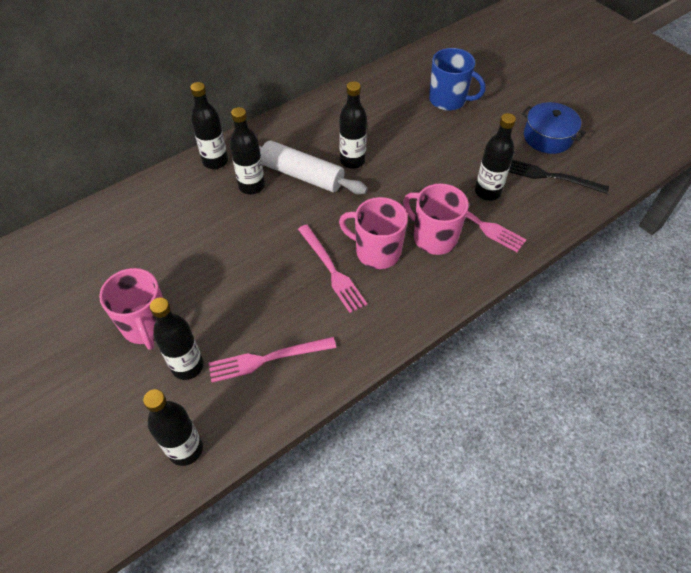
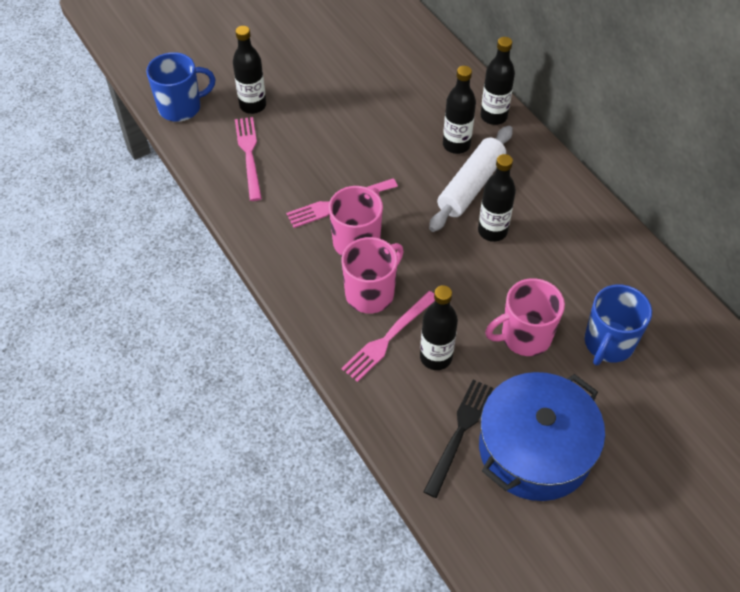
camera: 95 degrees right, 0 degrees up
pink mug [99,268,163,350] -> pink mug moved to [485,278,565,356]
black bottle [143,389,203,466] -> blue mug [146,52,215,122]
blue pot [522,102,585,154] -> blue pot [479,372,605,501], size x1.65

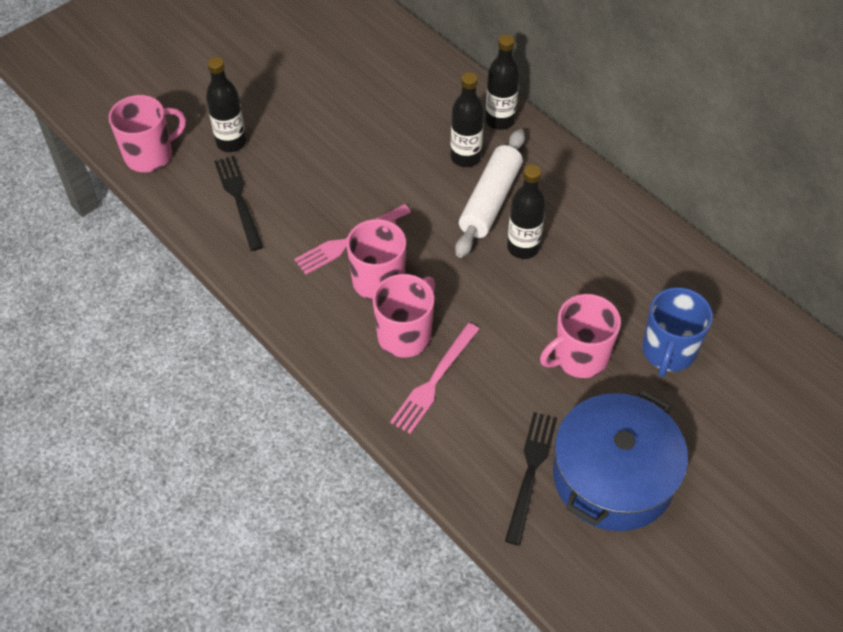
camera: 10 degrees left, 0 degrees up
blue mug [146,52,215,122] -> pink mug [109,95,186,172]
pink fork [235,117,262,201] -> black fork [214,156,264,251]
black bottle [420,285,458,370] -> none

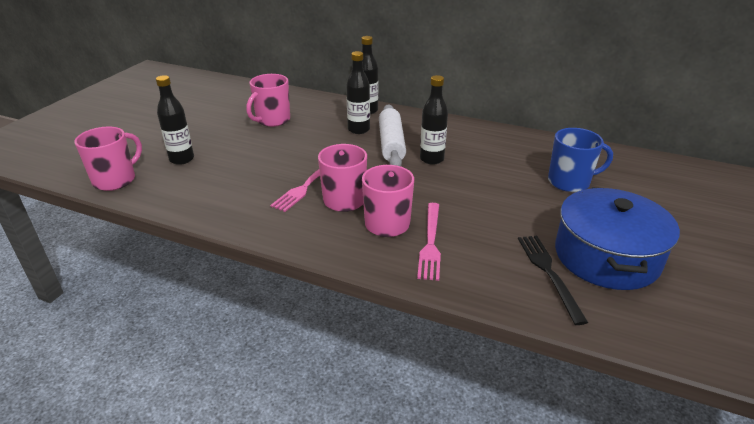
camera: 25 degrees left, 20 degrees down
black fork [214,156,264,251] -> none
pink mug [540,294,621,378] -> pink mug moved to [246,74,290,127]
blue mug [642,287,713,377] -> blue mug turned 90 degrees counterclockwise [548,128,613,192]

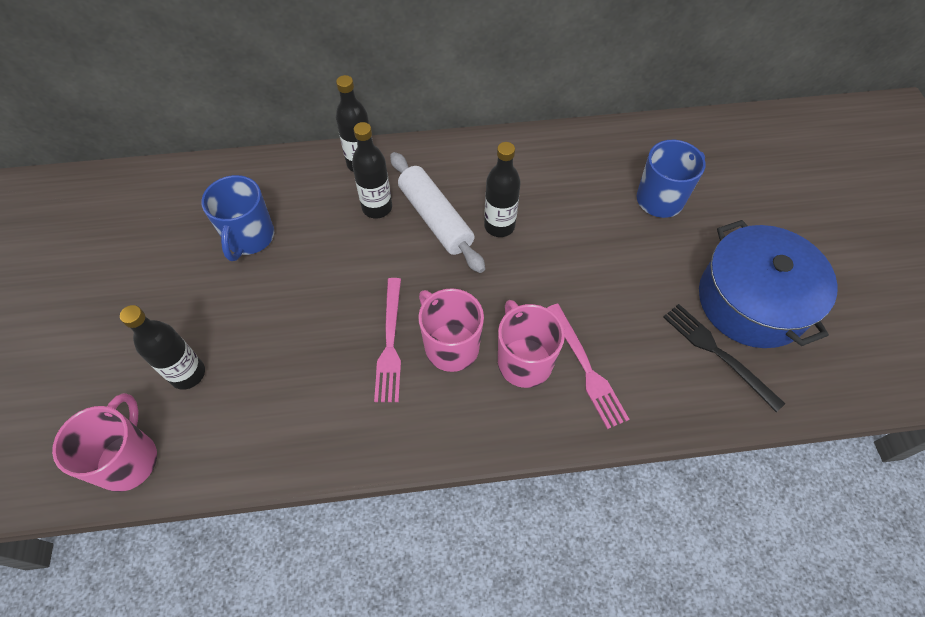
camera: 30 degrees left, 25 degrees up
pink mug [246,74,290,127] -> blue mug [201,175,274,261]

